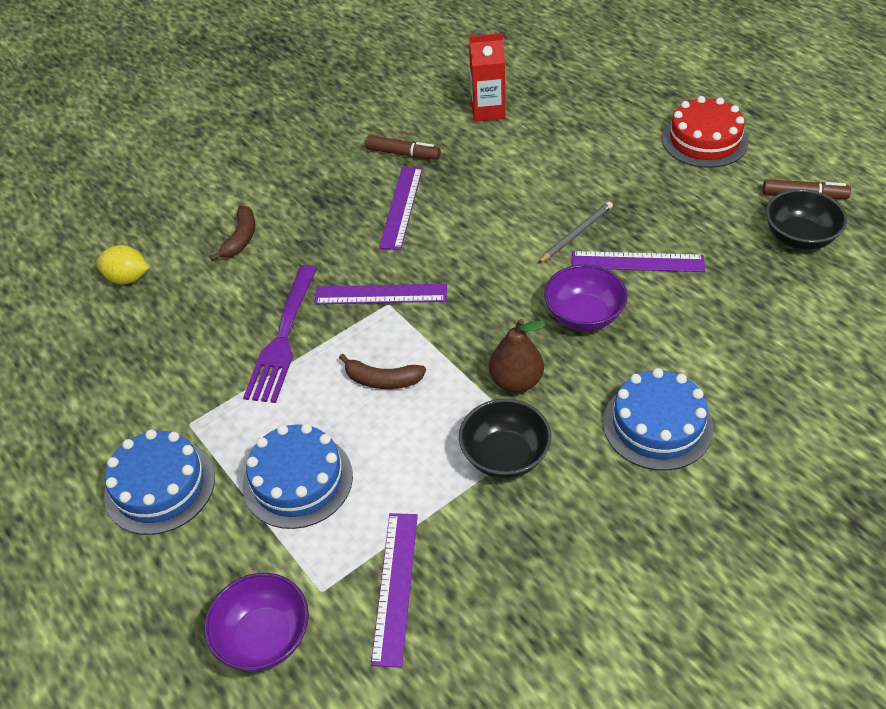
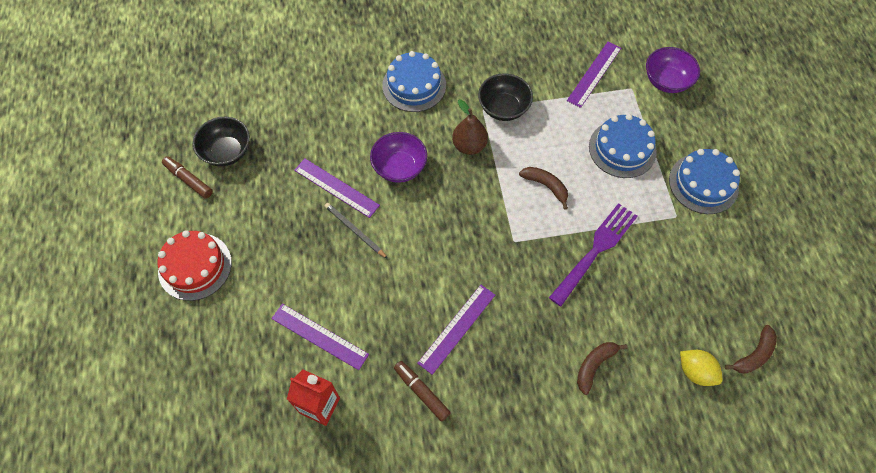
camera: 155 degrees left, 15 degrees up
purple ruler [314,284,447,304] -> purple ruler moved to [271,304,369,370]
grey pencil [538,202,613,263] -> grey pencil turned 60 degrees clockwise [325,203,388,259]
none -> brown banana [725,325,777,374]

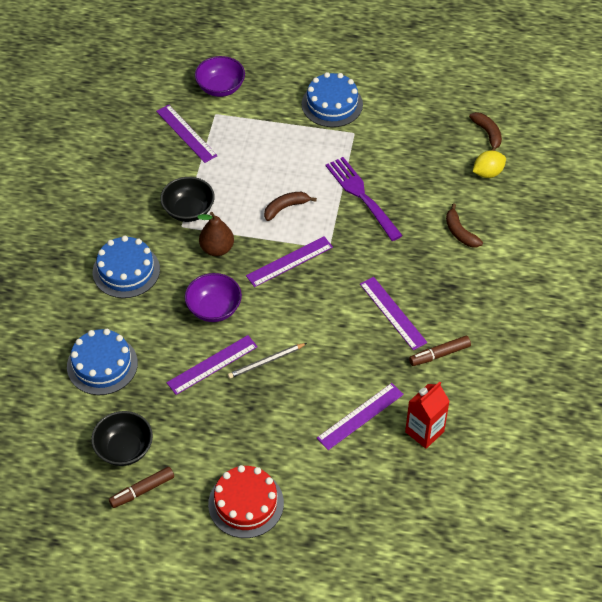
camera: 70 degrees left, 10 degrees down
blue cake [589,114,657,178] -> blue cake moved to [67,329,138,395]
none -> purple ruler [246,236,333,287]

